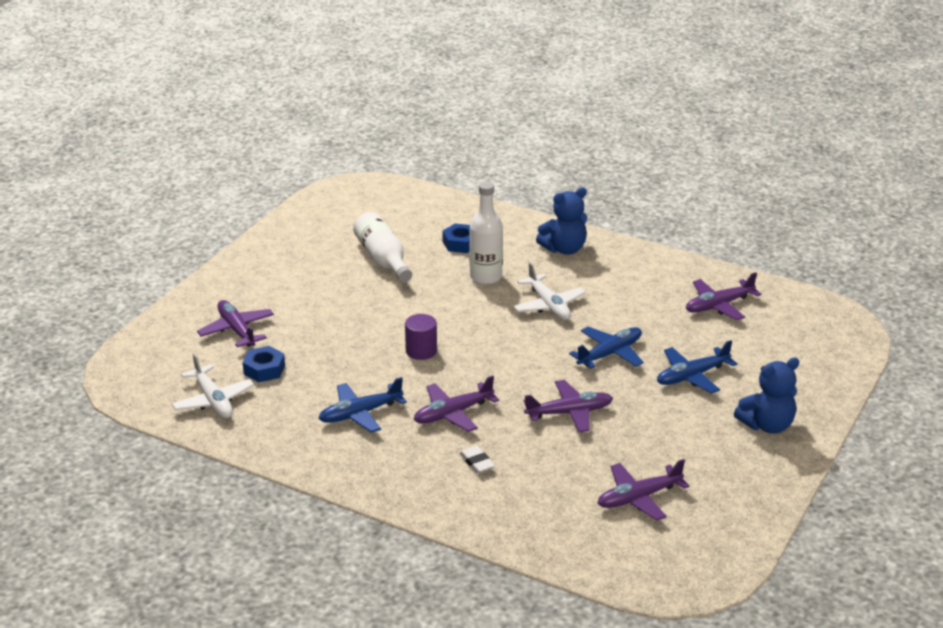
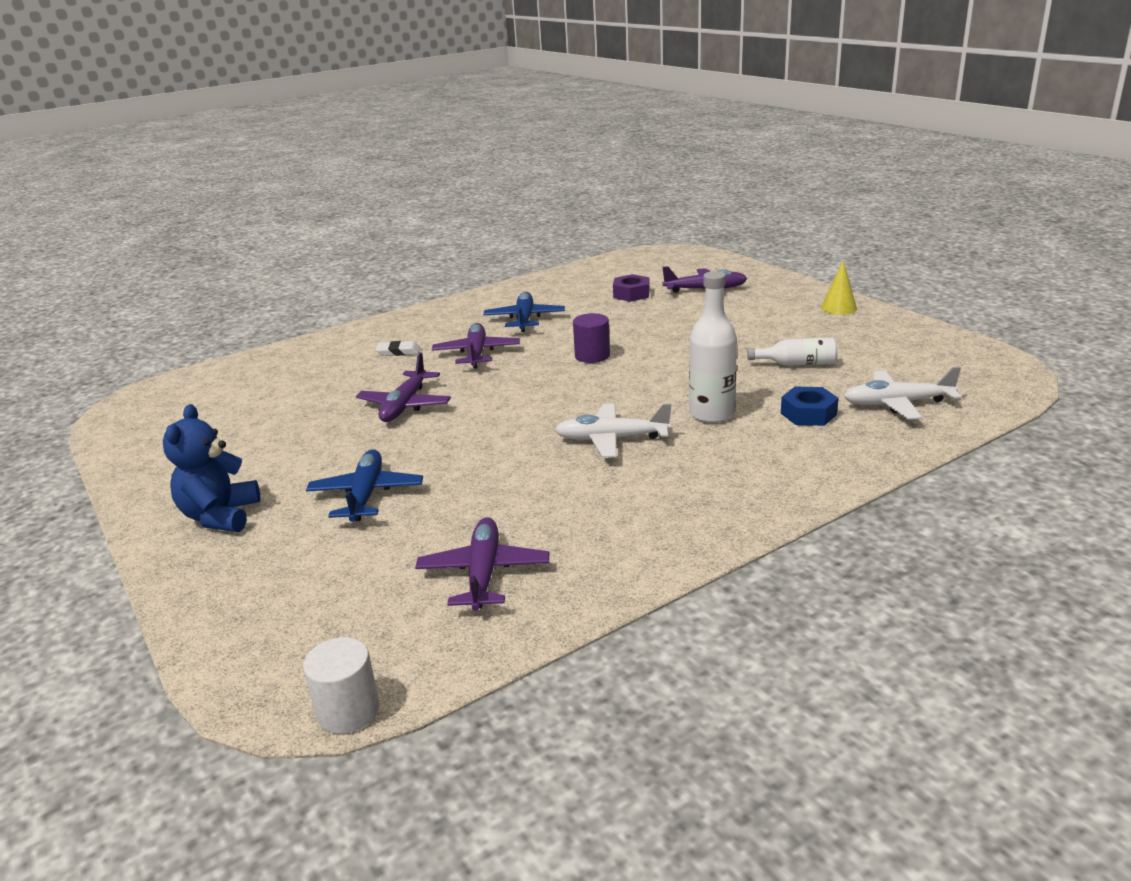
camera: 120 degrees right, 5 degrees down
white plane [172,353,254,418] -> white plane moved to [844,367,961,420]
blue nut [243,346,285,382] -> purple nut [613,274,650,302]
white bottle [353,212,412,282] -> white bottle [747,338,838,366], size x0.64
blue teddy bear [536,187,587,255] -> none
blue plane [569,327,644,369] -> none
purple plane [598,459,689,521] -> none
none -> white cylinder [303,637,379,734]
none -> yellow cone [821,260,857,315]

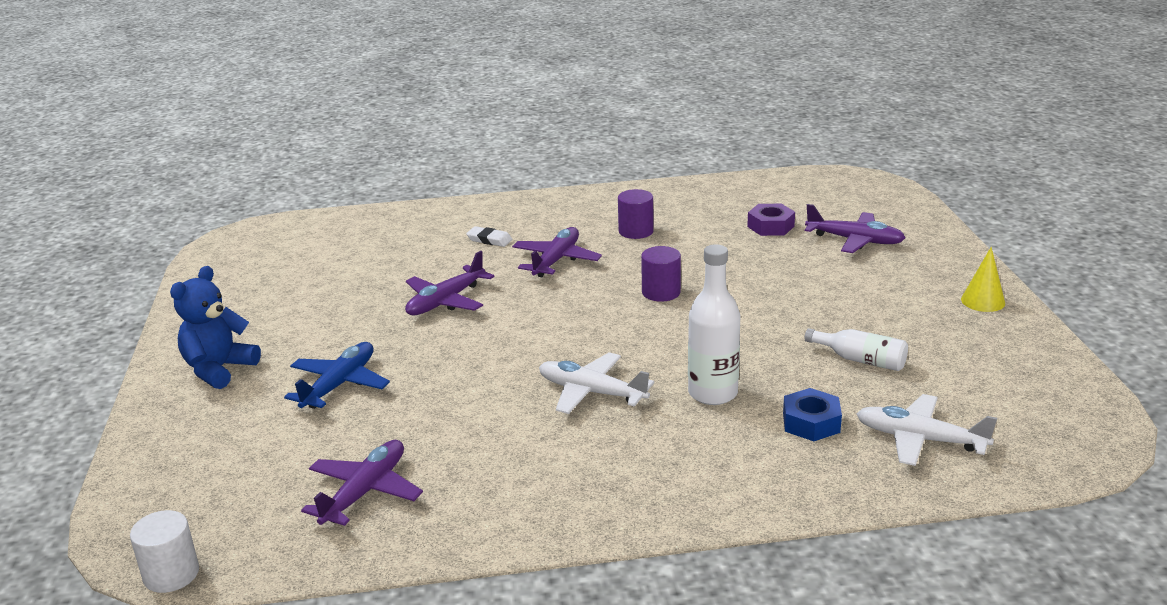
camera: 25 degrees right, 0 degrees up
blue plane [483,292,565,332] -> purple cylinder [618,189,654,239]

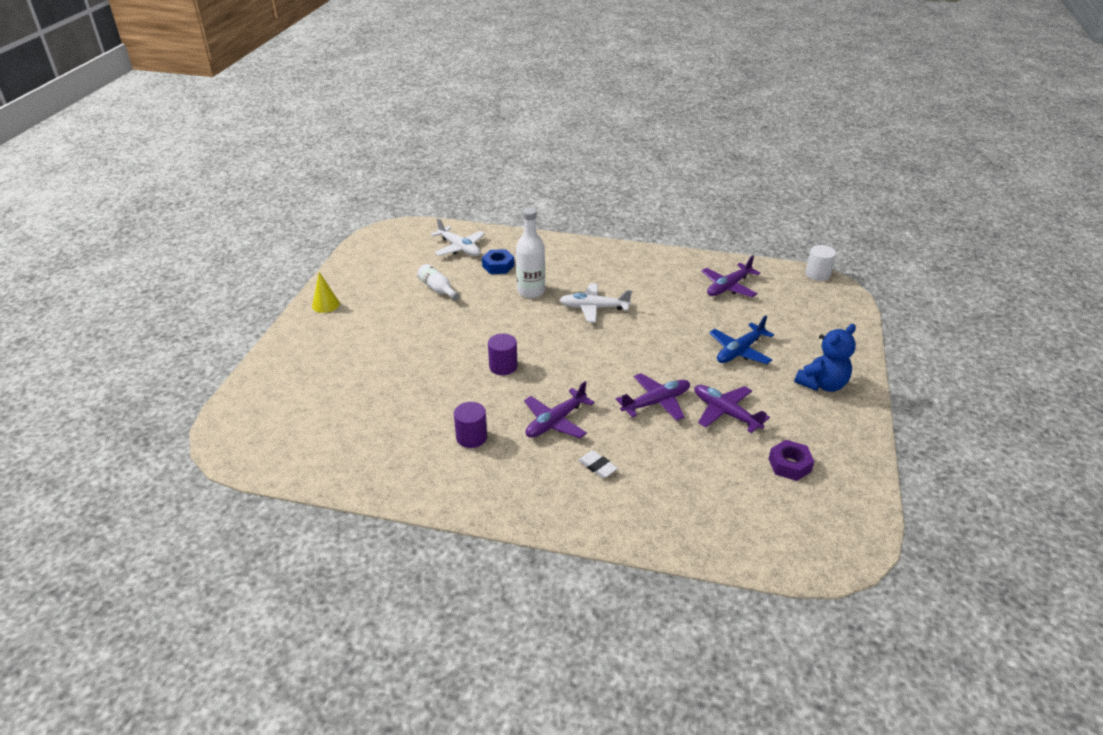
camera: 160 degrees left, 10 degrees up
white plane [539,352,654,414] -> white plane turned 135 degrees clockwise [559,283,632,322]
purple nut [747,204,795,236] -> purple nut moved to [769,440,815,481]
purple plane [805,204,906,253] -> purple plane moved to [694,385,770,433]

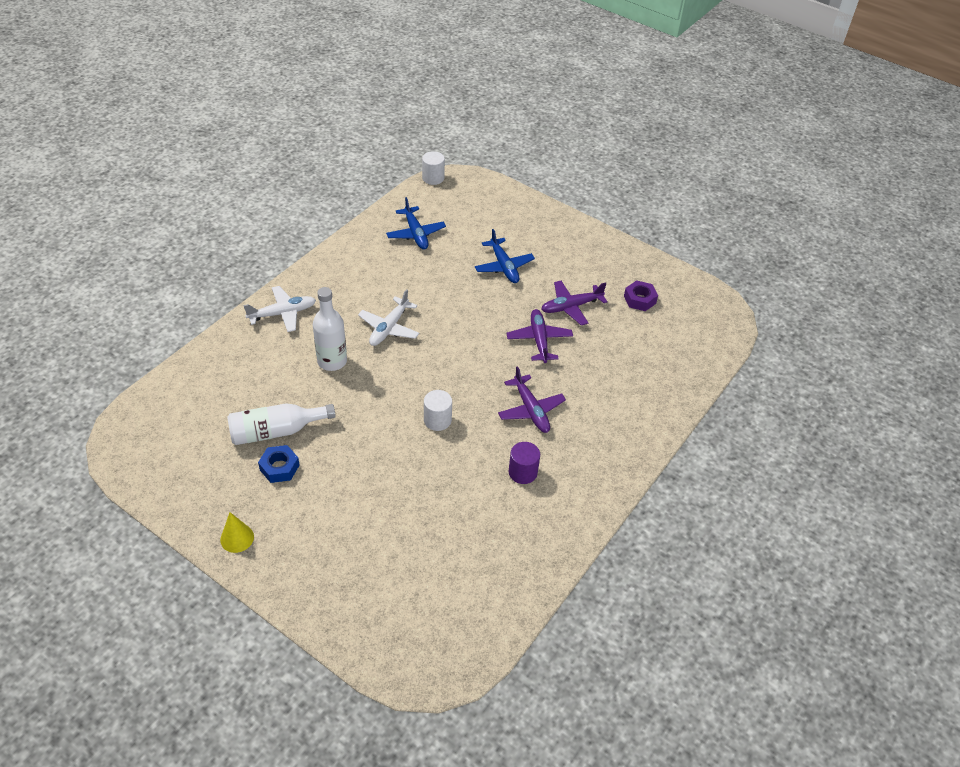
camera: 70 degrees left, 10 degrees up
white bottle [417,264,460,300] -> white bottle [227,403,336,445], size x1.56
white plane [431,218,485,256] -> white plane moved to [243,286,316,332]
blue nut [482,249,515,274] -> blue nut moved to [258,445,300,483]
purple cylinder [488,334,517,375] -> white cylinder [424,390,452,431]
white eraser [578,451,618,478] -> none
purple plane [701,256,760,297] -> blue plane [386,197,446,250]
blue teddy bear [794,324,856,392] -> none

